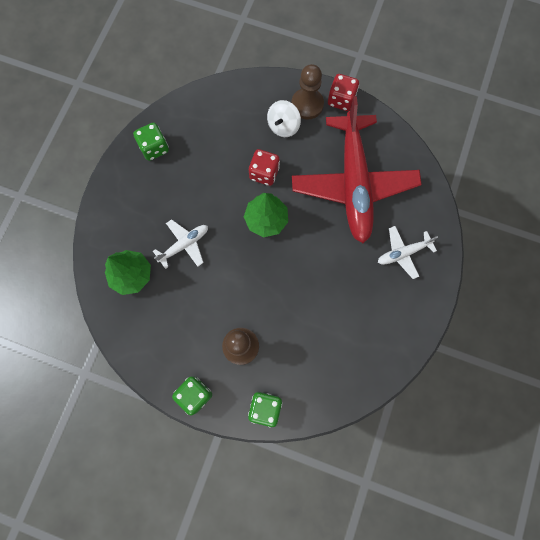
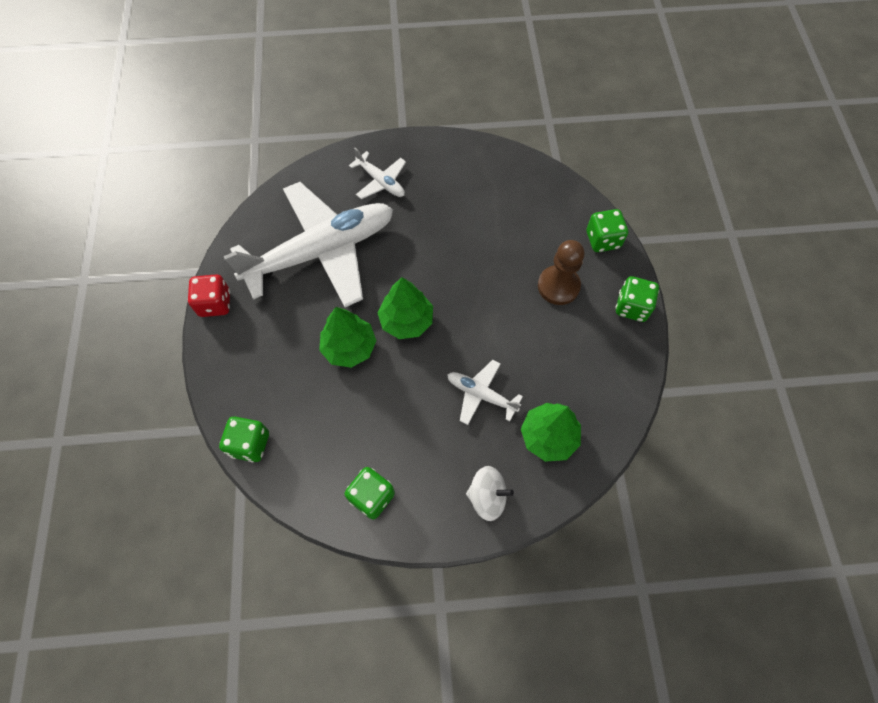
camera: 115 degrees left, 10 degrees down
red dice [249,149,280,186] -> green tree [319,307,377,368]
white spinning top [267,100,301,137] -> white spinning top moved to [466,466,514,521]
brown pawn [291,64,324,120] -> none
red plane [292,96,422,243] -> white plane [224,182,393,308]
none -> green dice [219,417,269,462]

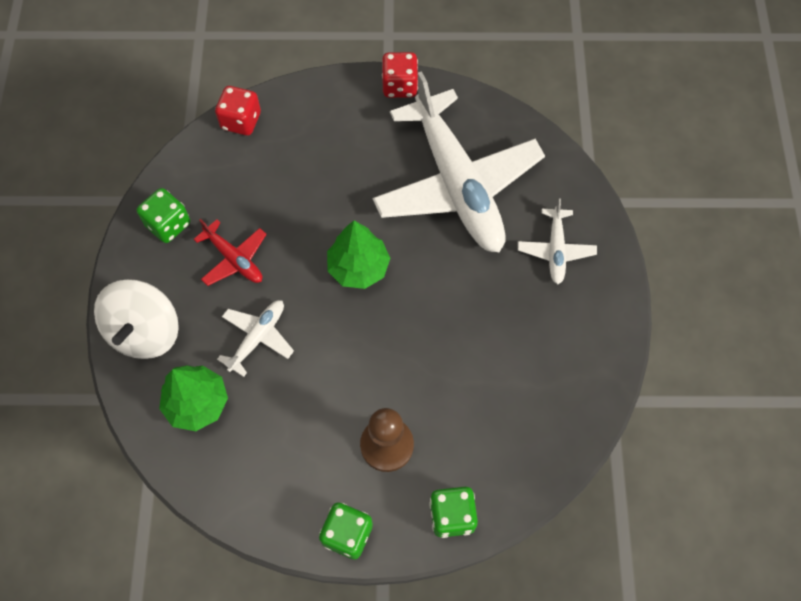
camera: 95 degrees right, 0 degrees up
green dice [219,417,269,462] -> red dice [215,86,261,135]
green tree [319,307,377,368] -> none
white plane [349,148,406,199] -> white plane turned 45 degrees counterclockwise [518,199,597,284]
white spinning top [466,466,514,521] -> white spinning top [94,279,179,359], size x1.55
none -> red plane [194,219,267,286]

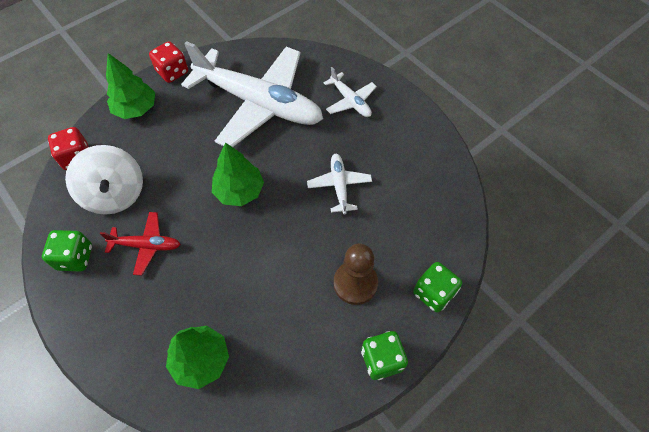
camera: 40 degrees left, 5 degrees down
white spinning top [94,279,179,359] -> white spinning top moved to [65,145,143,215]
white plane [217,300,294,377] -> white plane moved to [307,154,372,214]
none -> green tree [106,53,155,119]

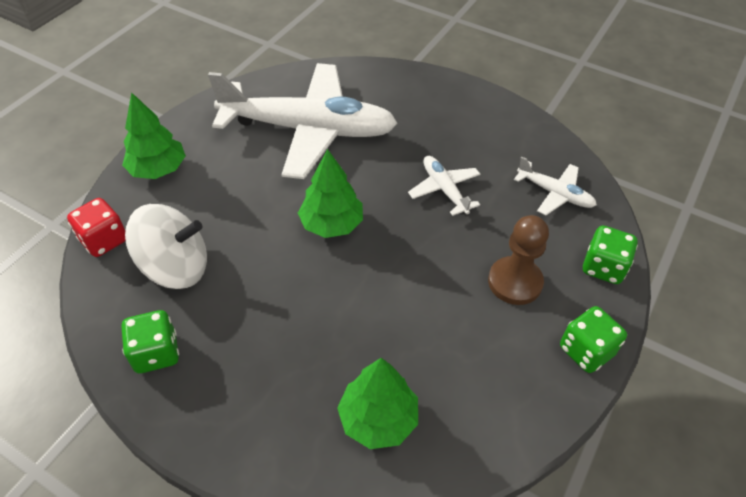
camera: 20 degrees left, 10 degrees down
white spinning top [65,145,143,215] -> white spinning top turned 45 degrees counterclockwise [125,204,207,289]
red plane [100,212,181,276] -> none
red dice [149,41,188,83] -> none
white plane [323,67,377,117] -> white plane moved to [514,156,597,215]

